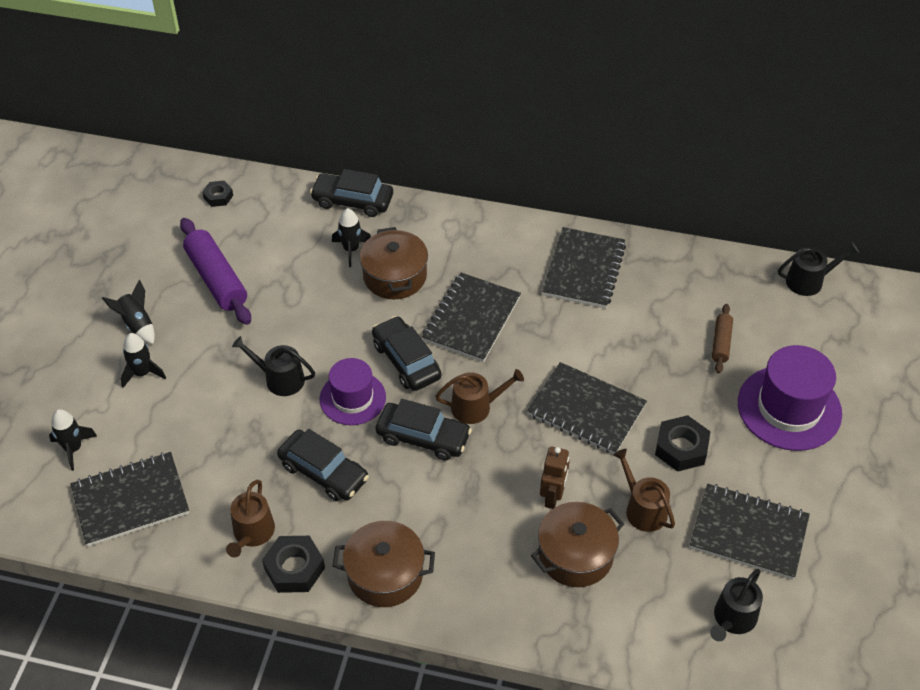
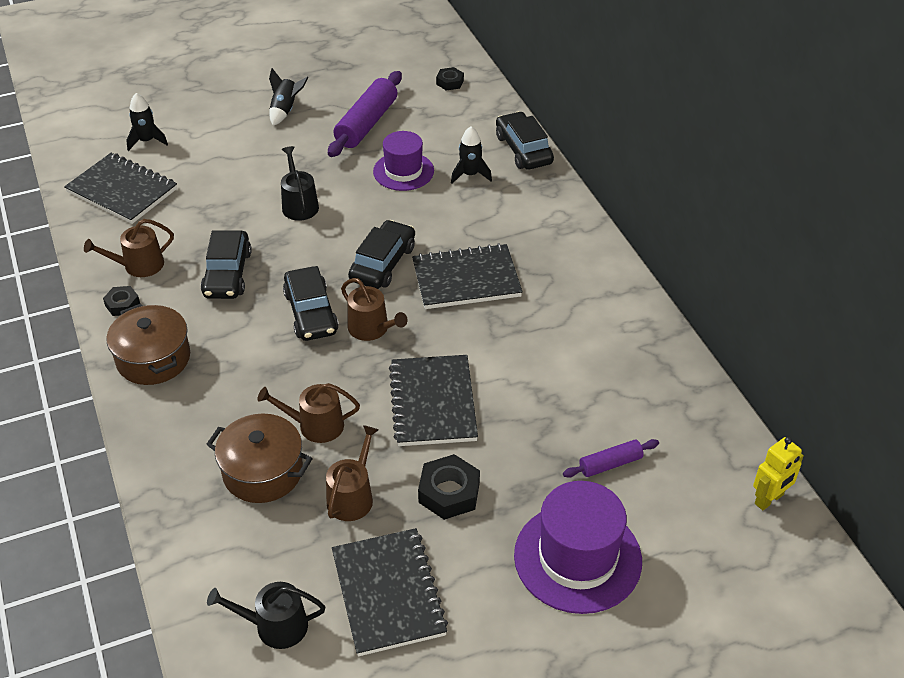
camera: 55 degrees right, 5 degrees down
black rocket [121,333,166,388] -> none
black nut [262,536,325,593] -> black nut [103,286,140,316], size x0.61
purple hat [320,358,386,425] -> purple hat moved to [373,131,434,191]
brown pot [359,227,428,299] -> none
brown robot [540,446,570,509] -> brown watering can [257,383,360,443]
black notebook [542,227,626,308] -> none
brown rolling pin [712,304,733,374] -> purple rolling pin [563,439,659,478]
black watering can [778,242,859,296] -> yellow robot [753,437,804,510]

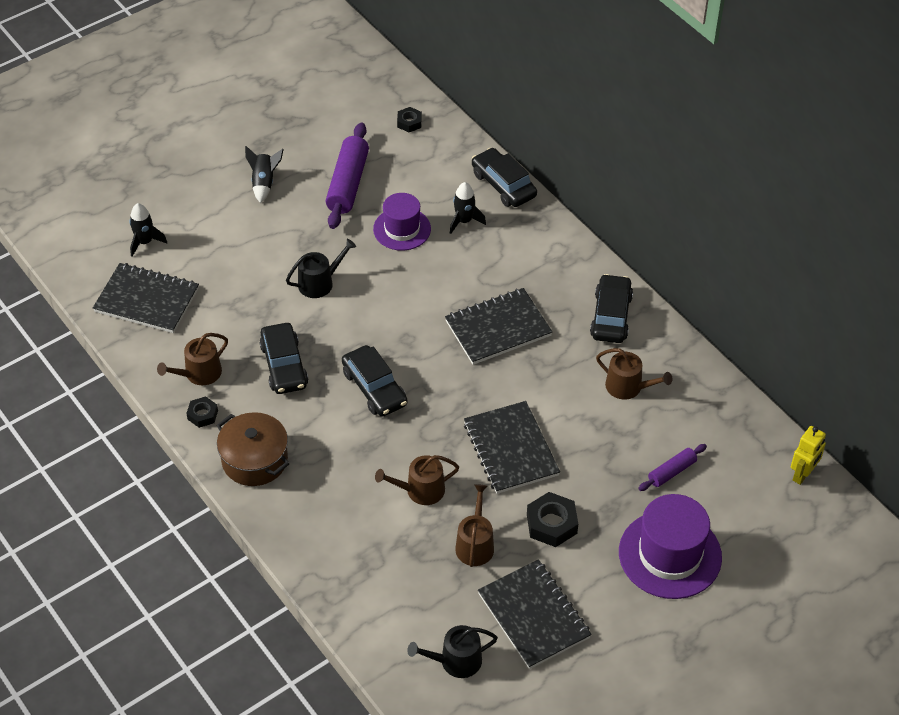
camera: 15 degrees left, 5 degrees up
brown pot [206,413,313,503] -> none
black watering can [281,146,319,221] -> black watering can turned 90 degrees clockwise [286,239,356,298]
brown watering can [341,278,407,341] -> brown watering can moved to [596,348,672,400]
black car [348,220,415,289] -> black car moved to [590,274,633,343]

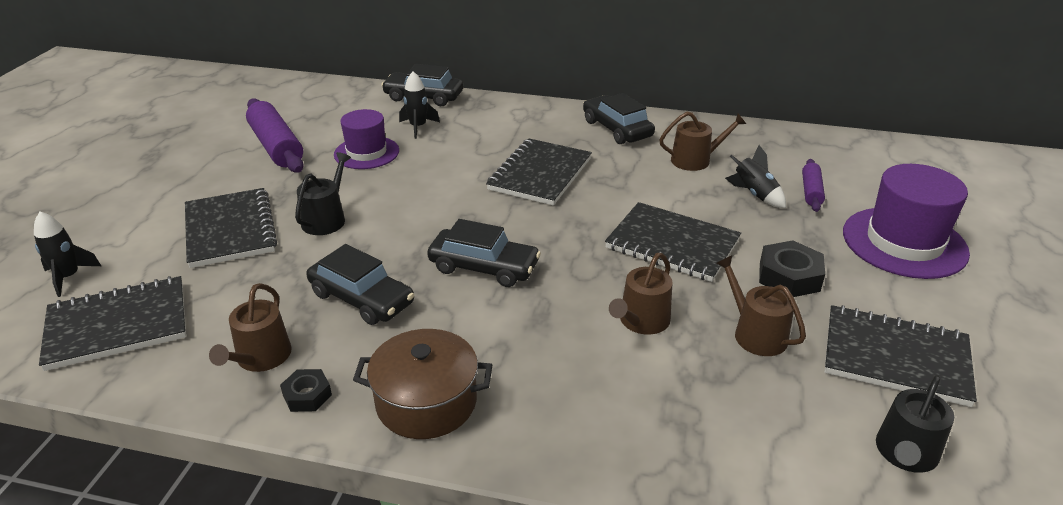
camera: 40 degrees left, 15 degrees down
black rocket [245,146,284,203] -> black rocket moved to [725,145,786,208]
black nut [397,107,422,132] -> none
yellow robot [791,426,826,485] -> none
none -> black notebook [185,188,277,268]

